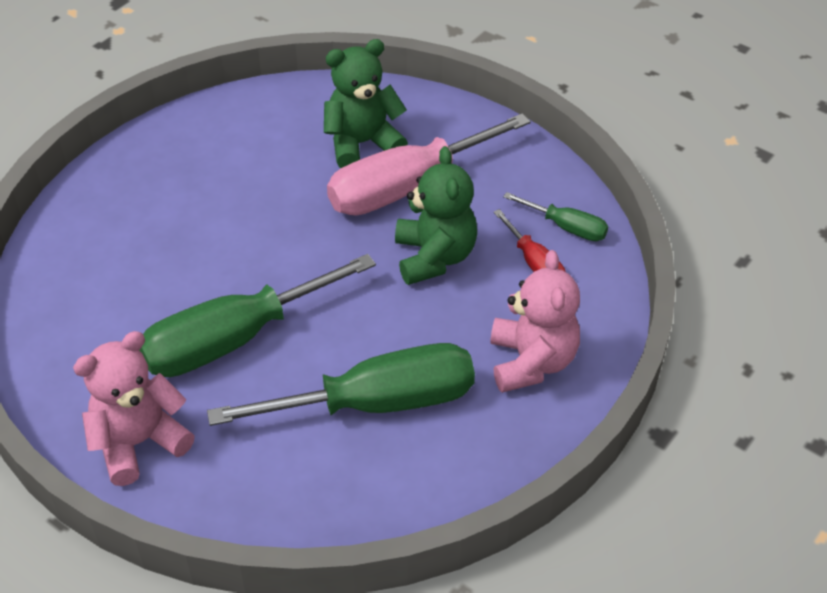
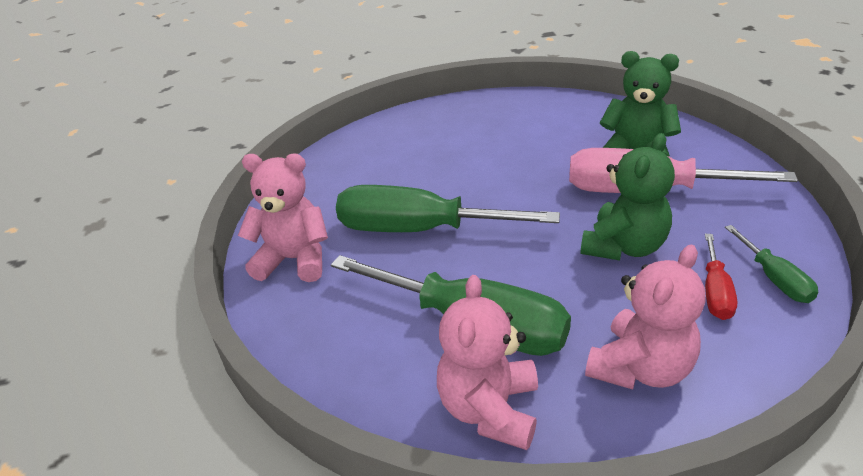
camera: 45 degrees right, 10 degrees down
none -> pink teddy bear [437,275,538,450]

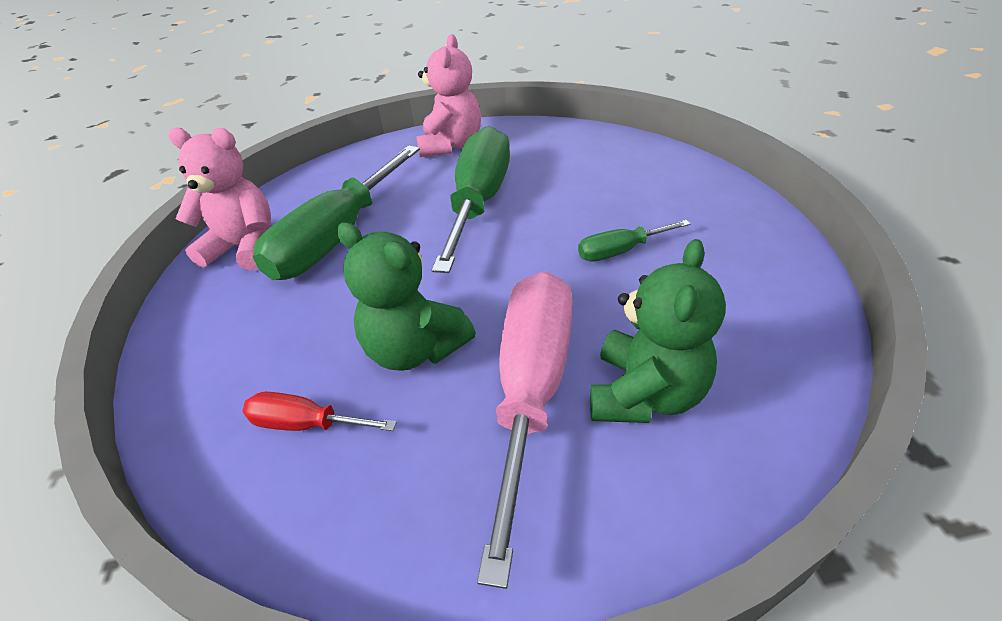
camera: 90 degrees right, 5 degrees up
pink teddy bear [585,244,706,390] -> none
green screwdriver [725,225,818,303] -> green screwdriver moved to [578,220,691,262]

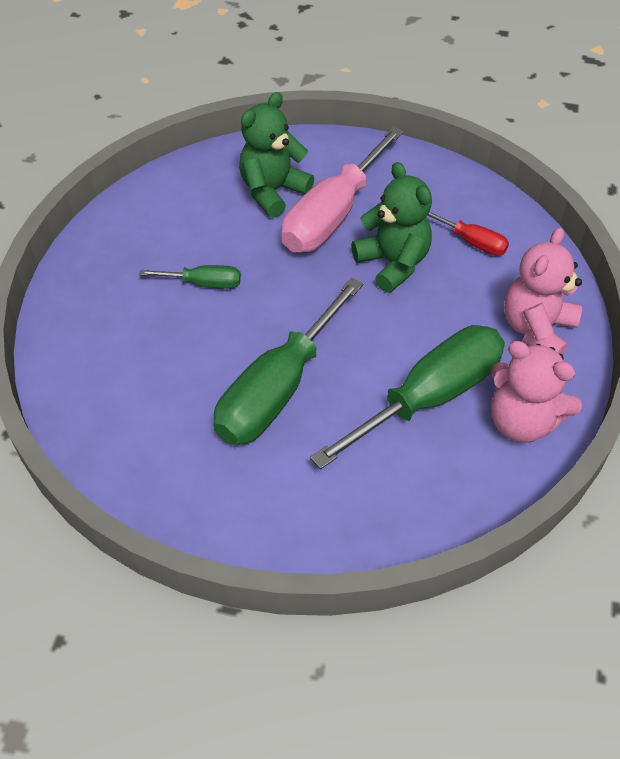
camera: 160 degrees left, 10 degrees up
pink teddy bear [416,34,481,157] -> pink teddy bear moved to [504,228,582,355]

